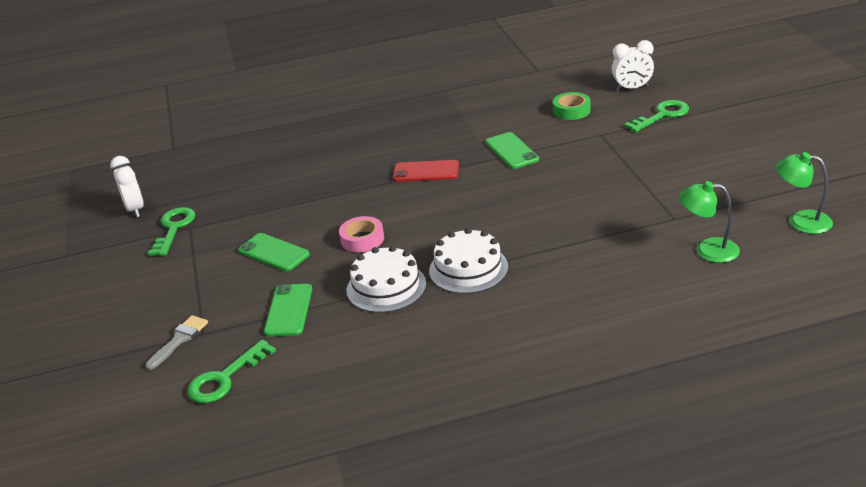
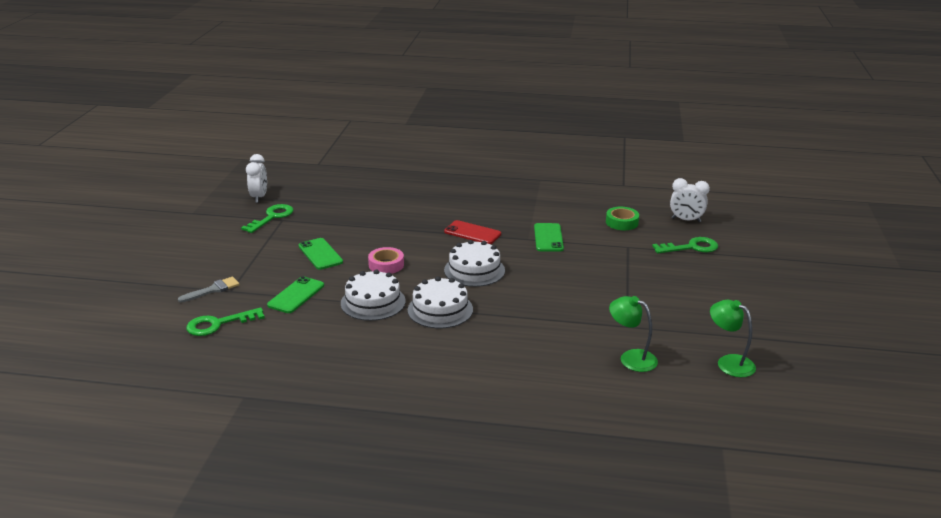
camera: 20 degrees right, 5 degrees down
none -> white cake [444,240,505,287]

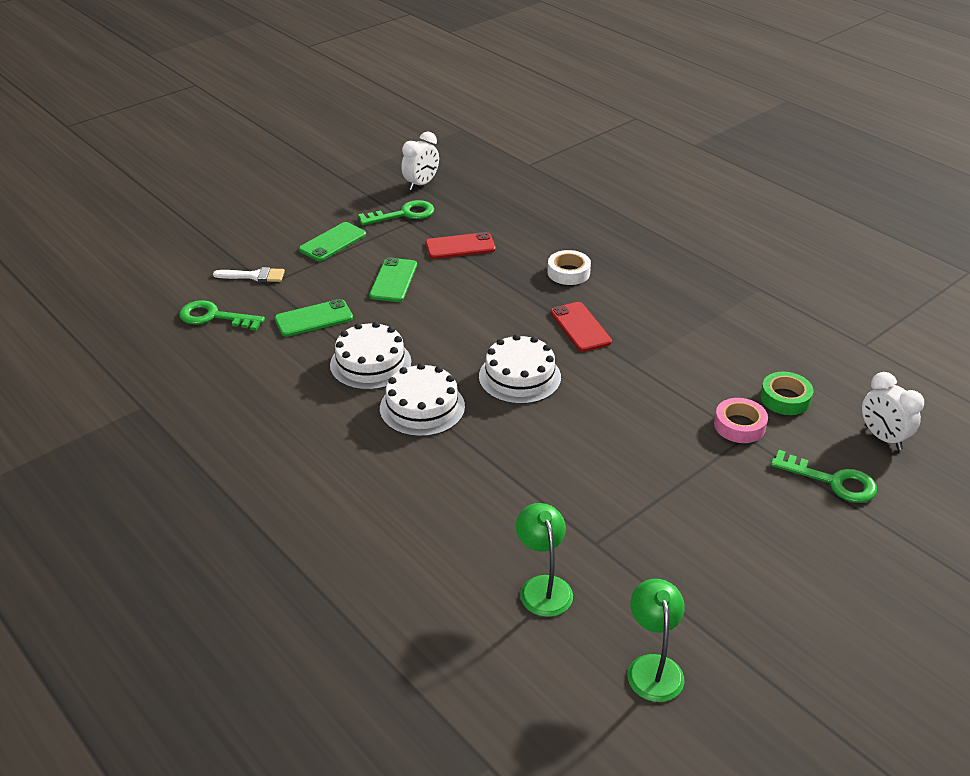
camera: 40 degrees right, 10 degrees up
grey brush [178,277,240,303] -> white brush [213,267,285,282]
pink tape [368,247,404,274] -> pink tape moved to [714,398,768,443]
green phone [534,223,564,252] -> green phone moved to [299,222,366,261]
none -> red phone [425,232,496,259]
none -> white tape [547,250,591,285]

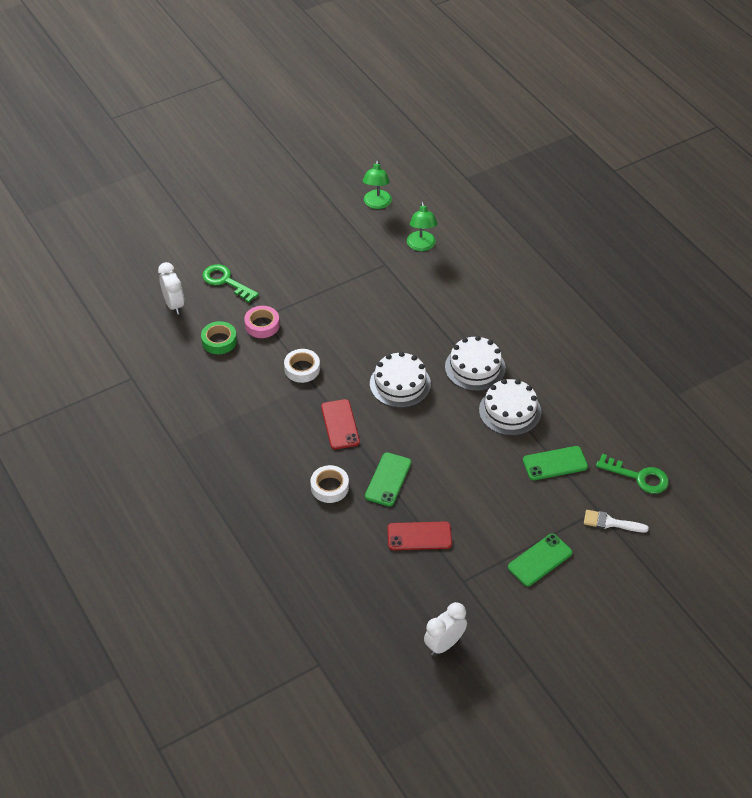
camera: 170 degrees left, 10 degrees up
green key [358,200,434,225] -> none
green phone [369,257,417,302] -> green phone moved to [365,452,411,507]
none -> white tape [284,349,320,383]

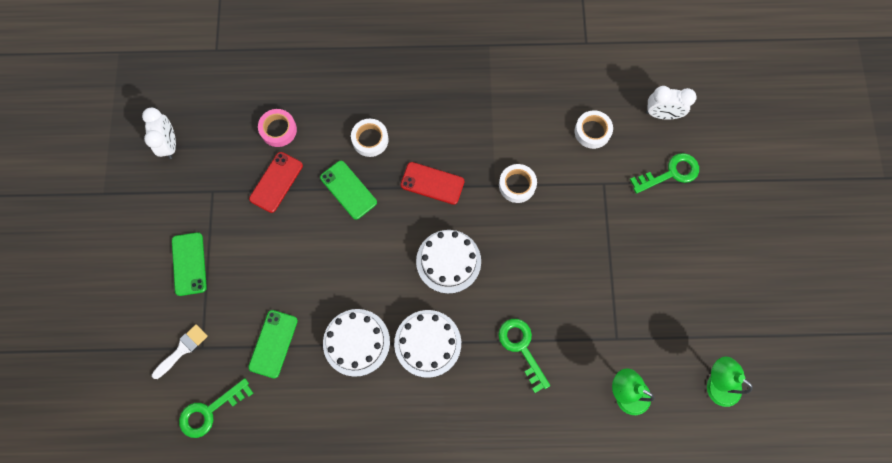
camera: 120 degrees right, 25 degrees up
green tape [201,321,237,354] -> white tape [575,110,613,149]
pink tape [244,306,280,338] -> pink tape moved to [258,109,297,147]
none -> green key [498,319,550,393]

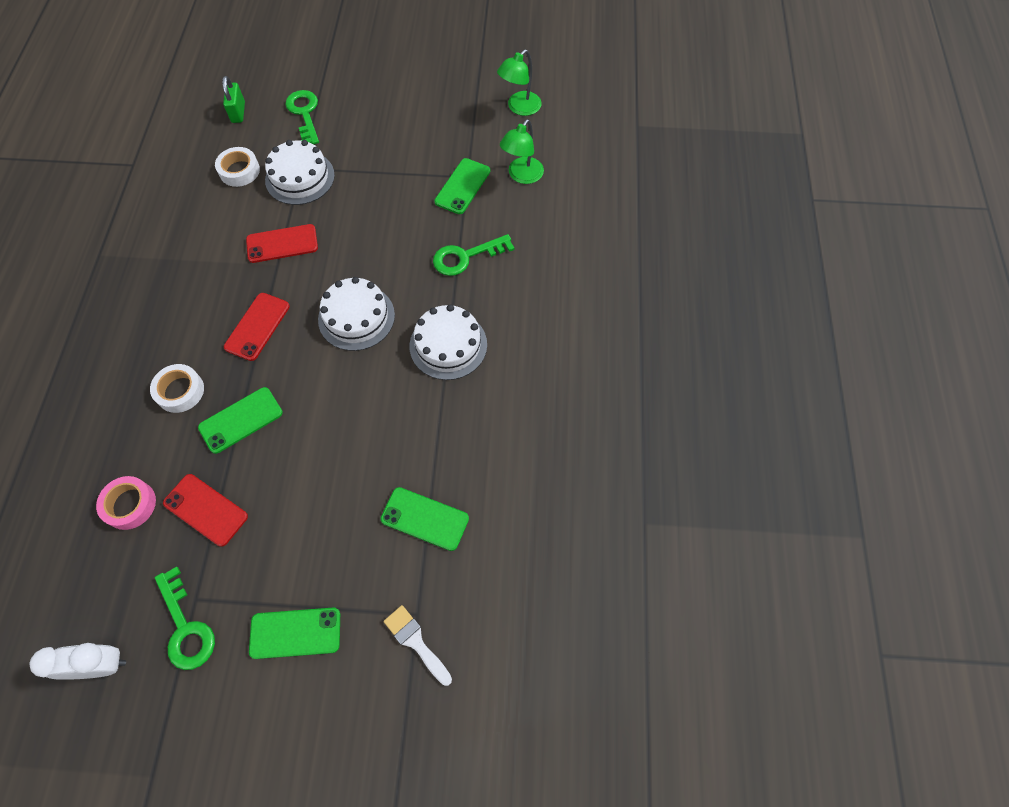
camera: 85 degrees left, 10 degrees down
green key [179,378,253,438] -> green key moved to [155,567,215,670]
white cake [323,309,390,377] -> white cake moved to [265,140,335,205]
white tape [499,164,537,203] -> red phone [246,224,318,263]
white clock [646,86,697,120] -> green padlock [222,76,245,123]
none -> green phone [434,158,490,214]

